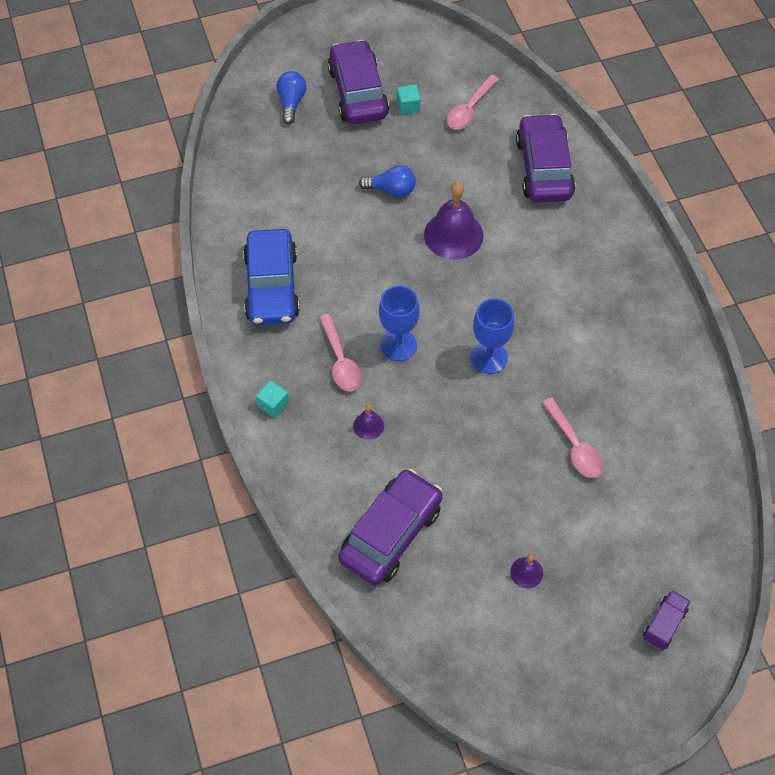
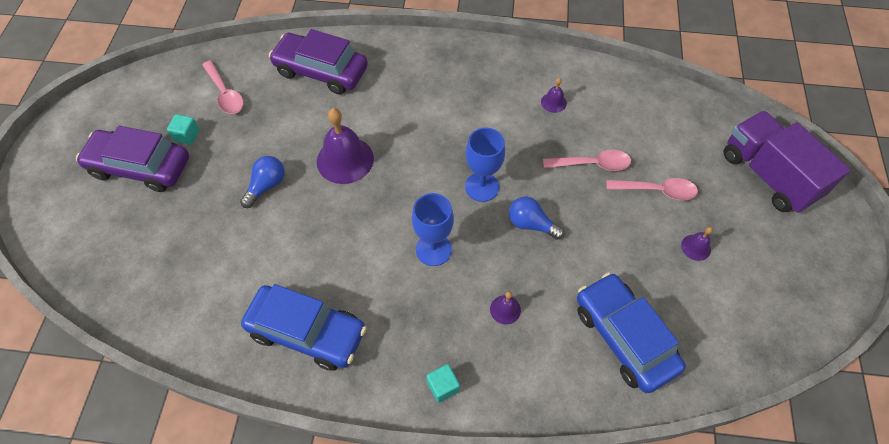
camera: 65 degrees left, 0 degrees up
blue light bulb [277,71,307,124] -> blue light bulb moved to [509,196,564,240]
pink spoon [319,314,362,391] -> pink spoon moved to [606,178,698,200]
purple car [338,469,443,585] -> blue car [577,273,686,393]
purple truck [643,590,691,650] -> purple truck [723,111,850,213], size x2.16
none -> purple bell [541,78,567,113]

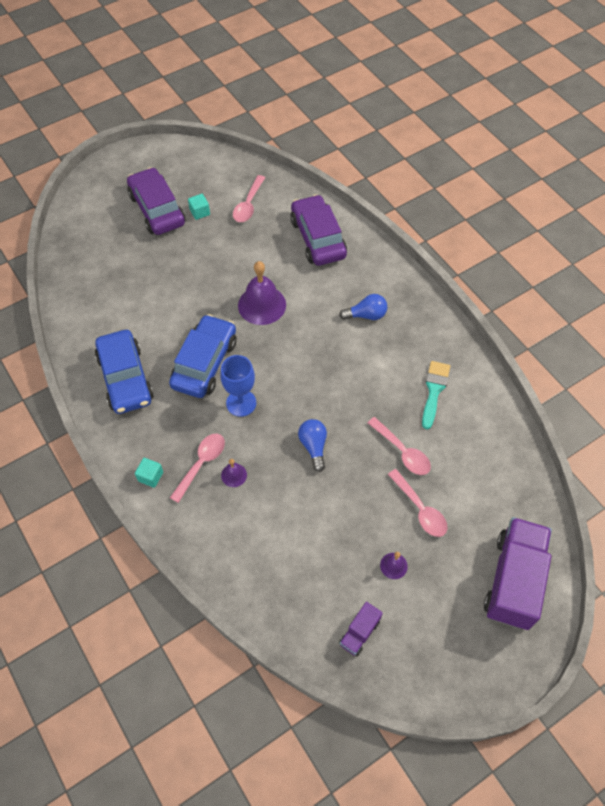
camera: 50 degrees right, 0 degrees up
blue light bulb [240,156,285,208] -> blue light bulb moved to [339,294,387,320]
blue goblet [465,128,505,202] -> none
purple bell [541,78,567,113] -> turquoise brush [422,361,450,430]
blue car [577,273,686,393] -> blue car moved to [169,314,236,398]
none -> pink spoon [170,434,225,503]
none -> purple truck [339,602,383,656]

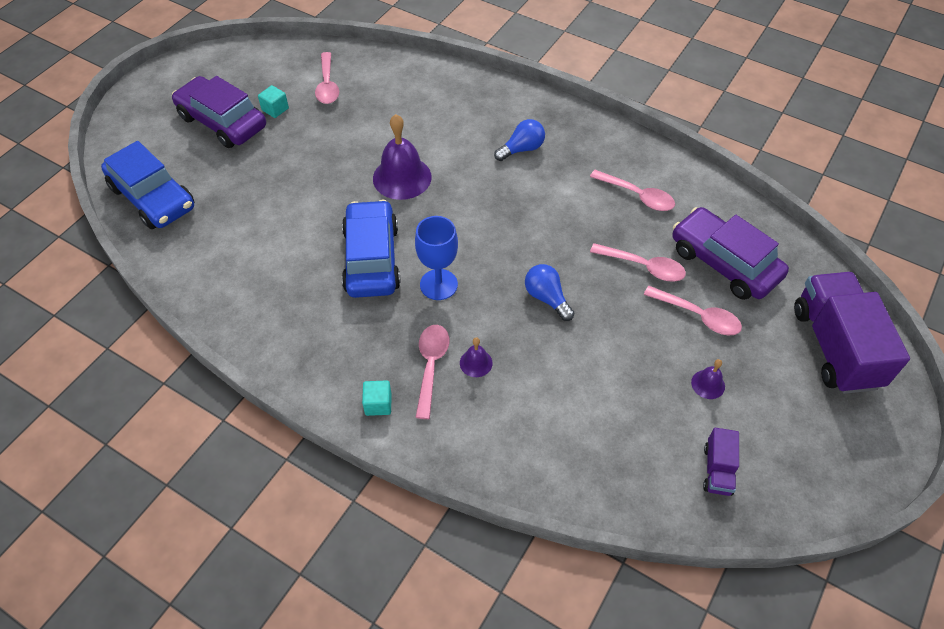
camera: 25 degrees left, 5 degrees down
blue car [95,330,154,414] -> blue car moved to [101,141,194,229]
purple car [290,194,347,266] -> purple car moved to [672,207,789,300]
turquoise brush [422,361,450,430] -> pink spoon [590,170,675,211]

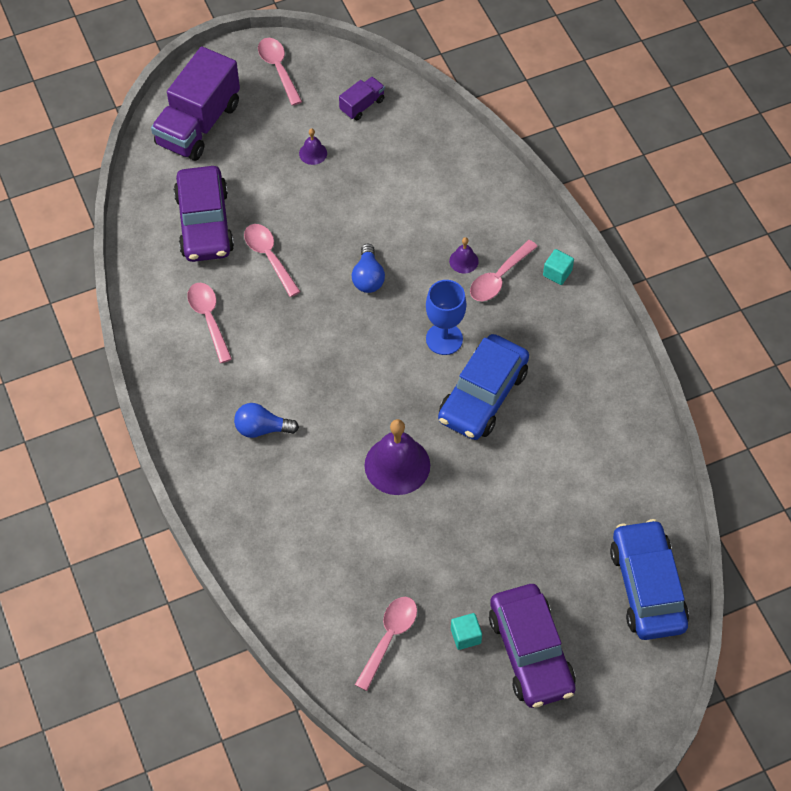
camera: 145 degrees left, 5 degrees up
pink spoon [644,286,742,336] -> pink spoon moved to [258,38,302,106]

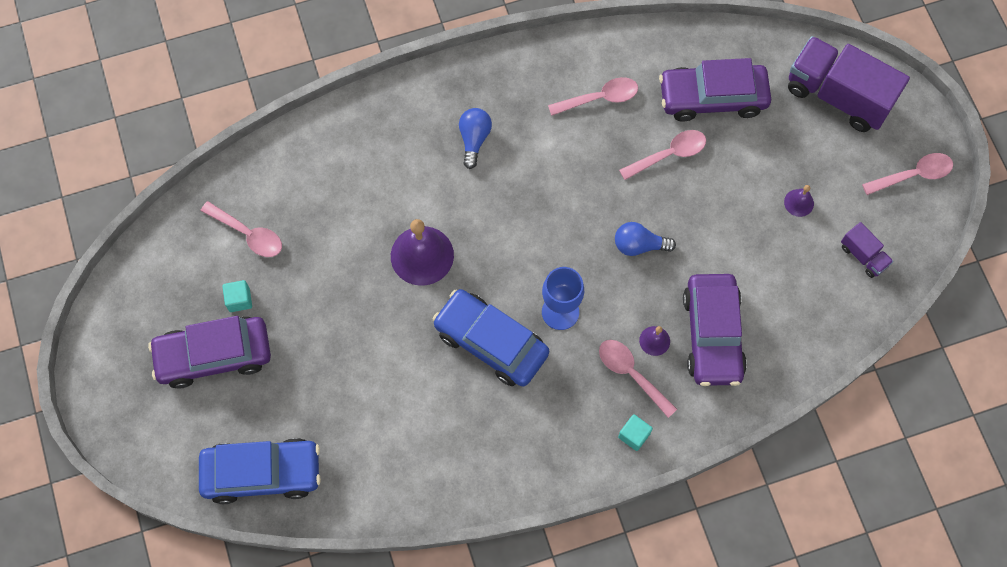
camera: 95 degrees right, 10 degrees up
none -> purple car [683,274,747,386]

